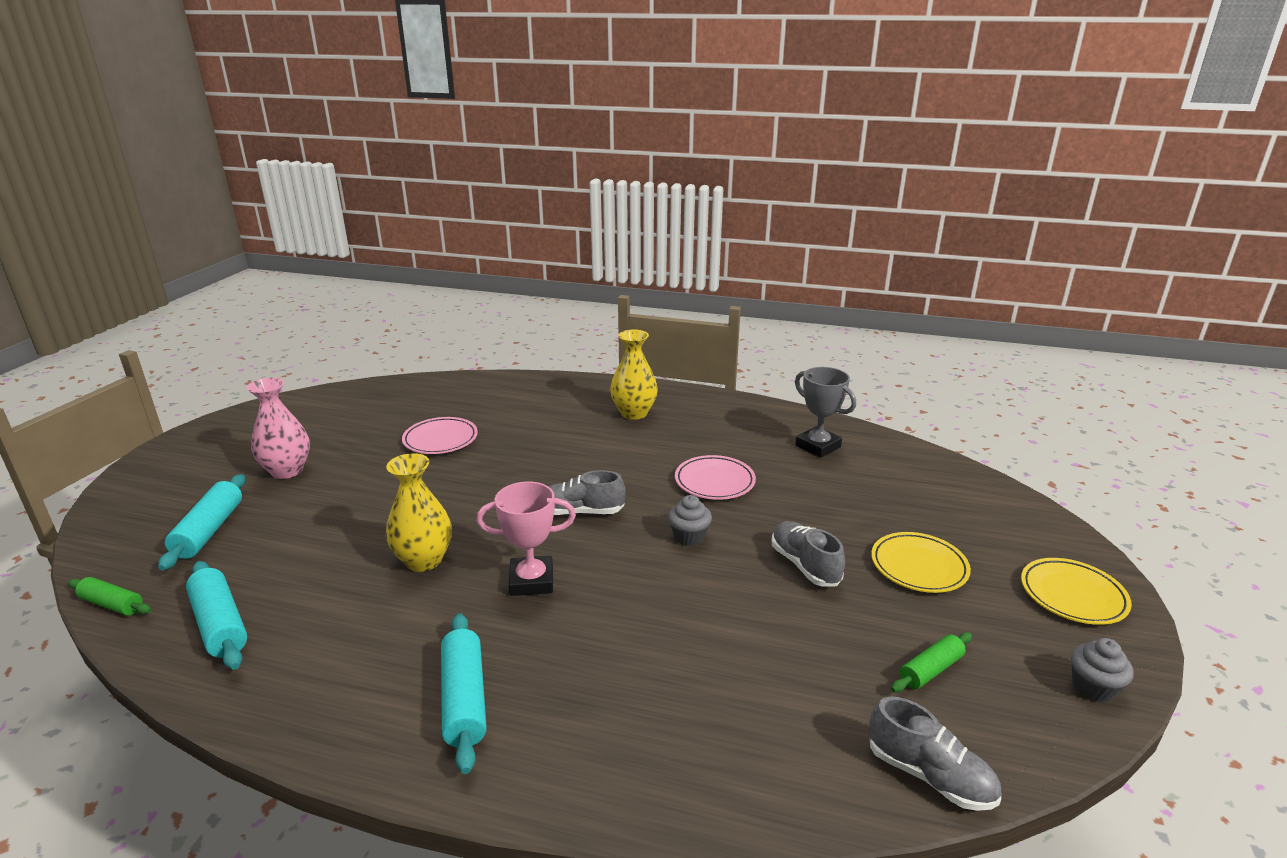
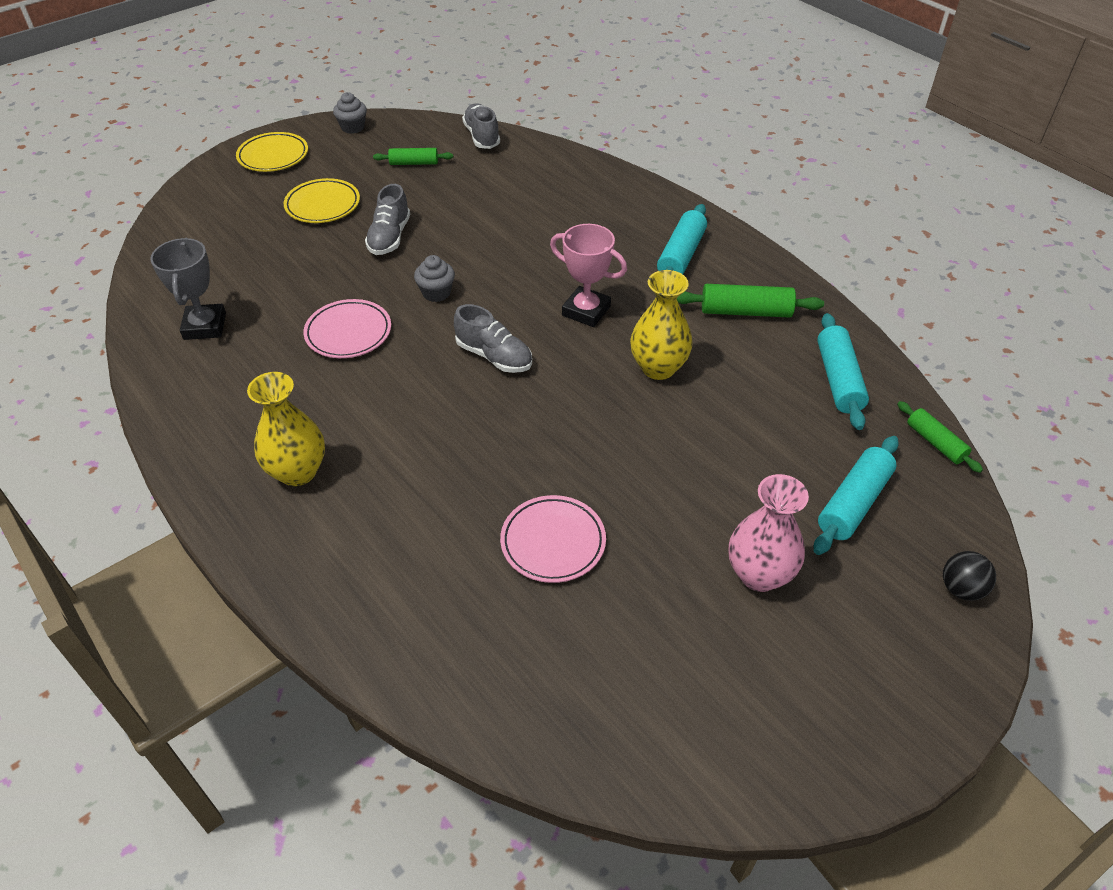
camera: 145 degrees left, 20 degrees up
none -> green rolling pin [677,284,824,318]
none -> black ball [943,551,996,601]

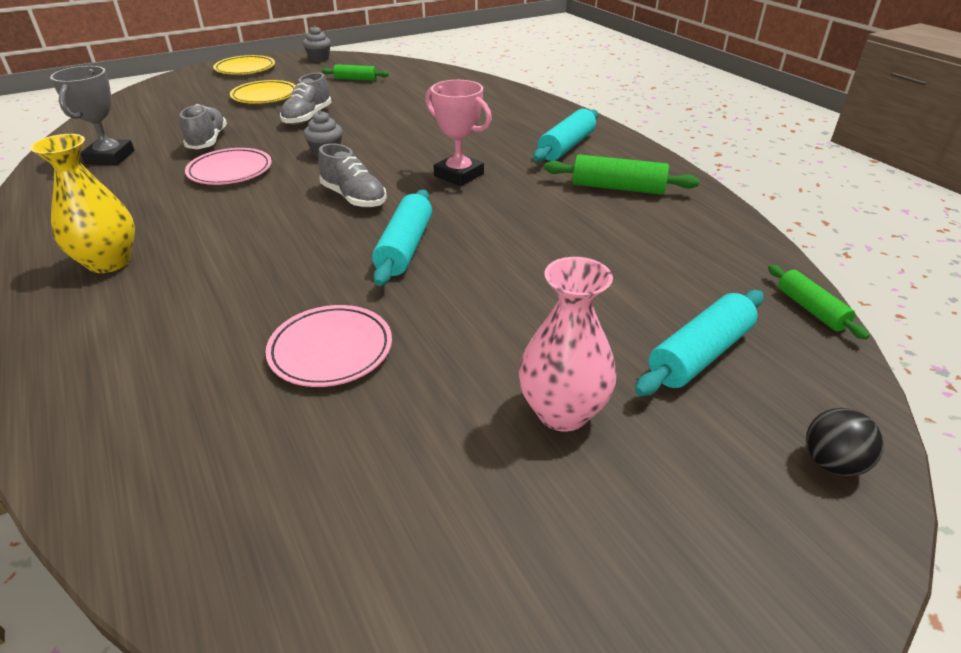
camera: 10 degrees right, 10 degrees down
grey shoe [462,103,500,149] -> grey shoe moved to [180,104,227,149]
yellow vase [630,270,693,380] -> none
turquoise rolling pin [817,313,869,430] -> turquoise rolling pin moved to [372,189,432,286]

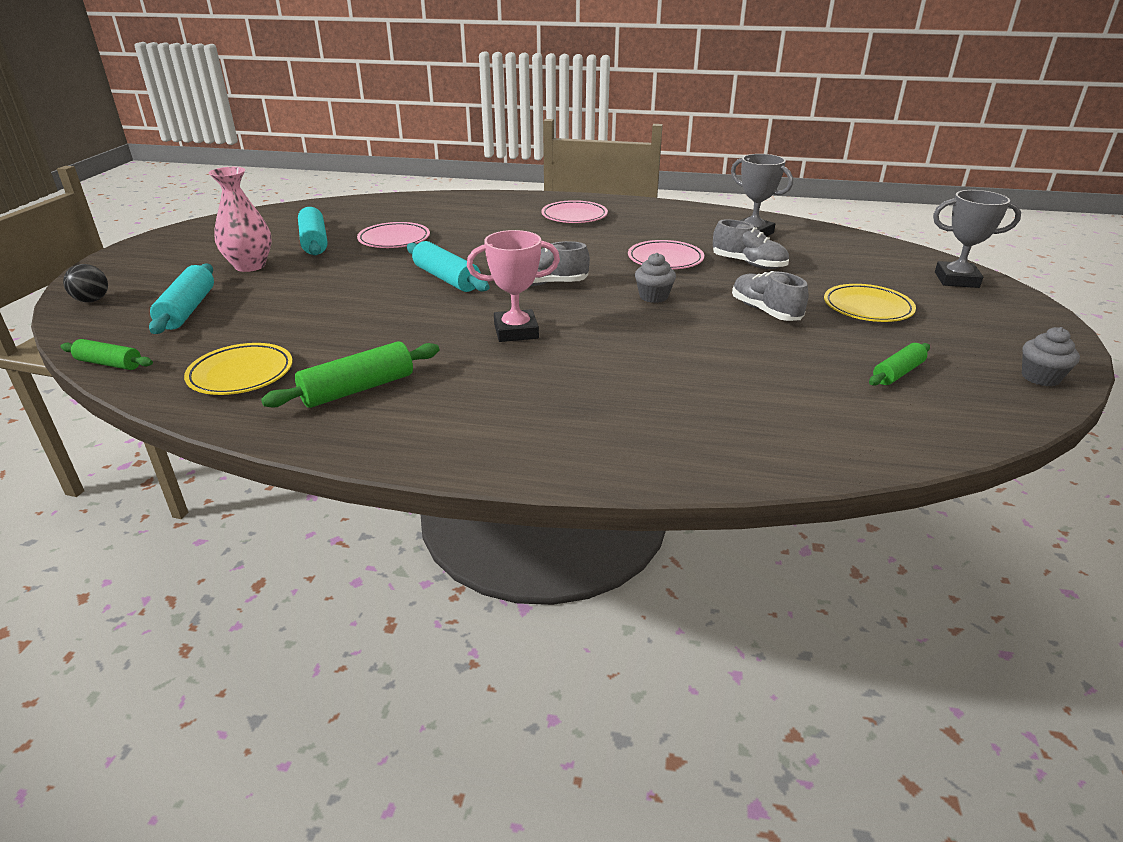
camera: 130 degrees right, 5 degrees down
yellow vase [30,134,135,273] -> pink plate [541,200,608,223]
yellow plate [213,55,275,75] -> yellow plate moved to [184,343,293,395]
turquoise rolling pin [533,109,598,162] -> turquoise rolling pin moved to [298,207,328,255]
none -> grey trophy [933,190,1021,288]

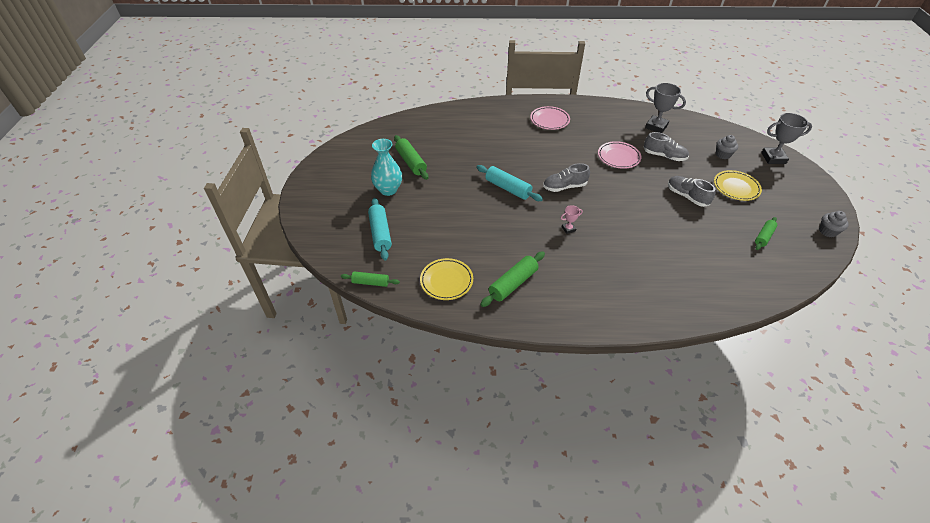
camera: 10 degrees left, 15 degrees up
black ball [63,264,108,302] -> none
pink vase [209,167,272,272] -> turquoise vase [371,139,402,196]
turquoise rolling pin [298,207,328,255] -> green rolling pin [394,135,428,180]
pink plate [357,222,430,248] -> none
pink trophy [467,230,560,342] -> pink trophy [561,205,583,234], size x0.51
grey cupcake [635,253,676,303] -> grey cupcake moved to [716,135,738,159]

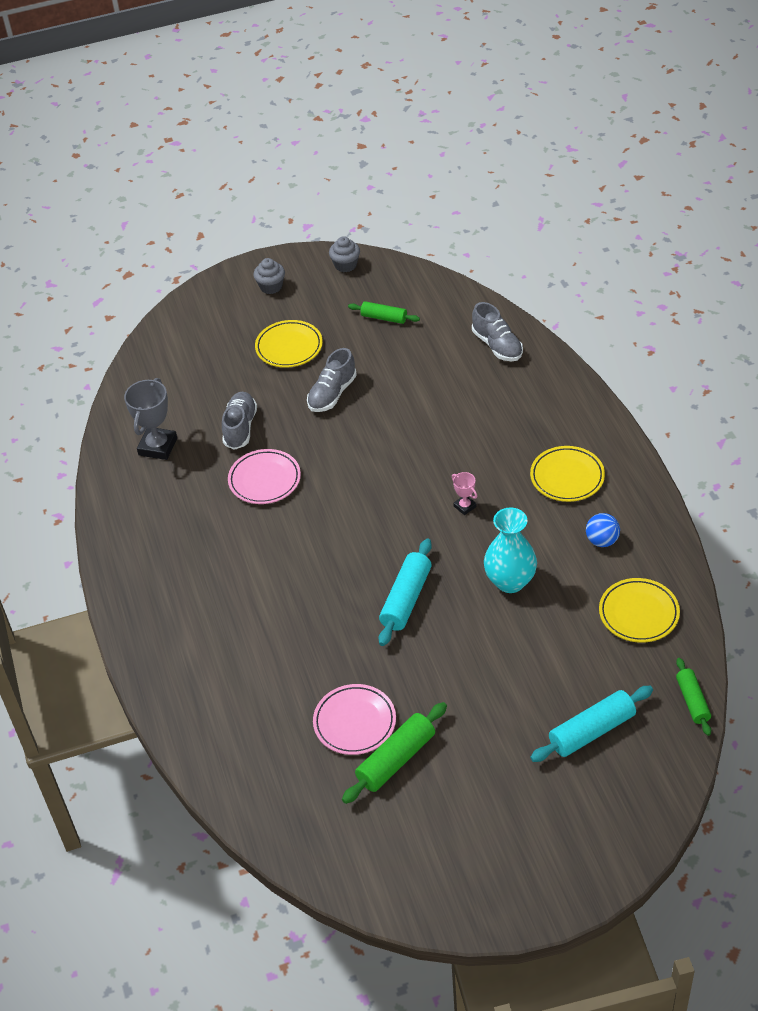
camera: 105 degrees left, 0 degrees up
turquoise vase [371,139,402,196] -> turquoise vase moved to [484,508,537,593]
green rolling pin [480,251,545,307] -> blue ball [586,513,620,547]
pink plate [530,106,570,130] -> pink plate moved to [313,684,396,755]
grey shoe [543,163,590,192] -> grey shoe moved to [472,302,523,361]
grey cupcake [716,135,738,159] -> grey cupcake moved to [253,258,285,294]
grey trophy [761,113,812,164] -> none
none -> yellow plate [530,446,605,502]

